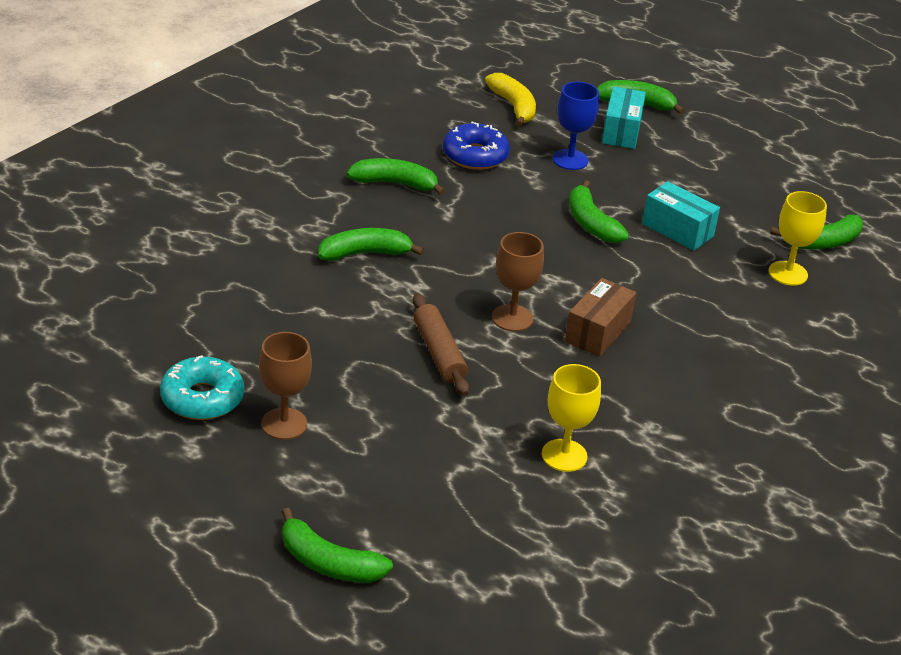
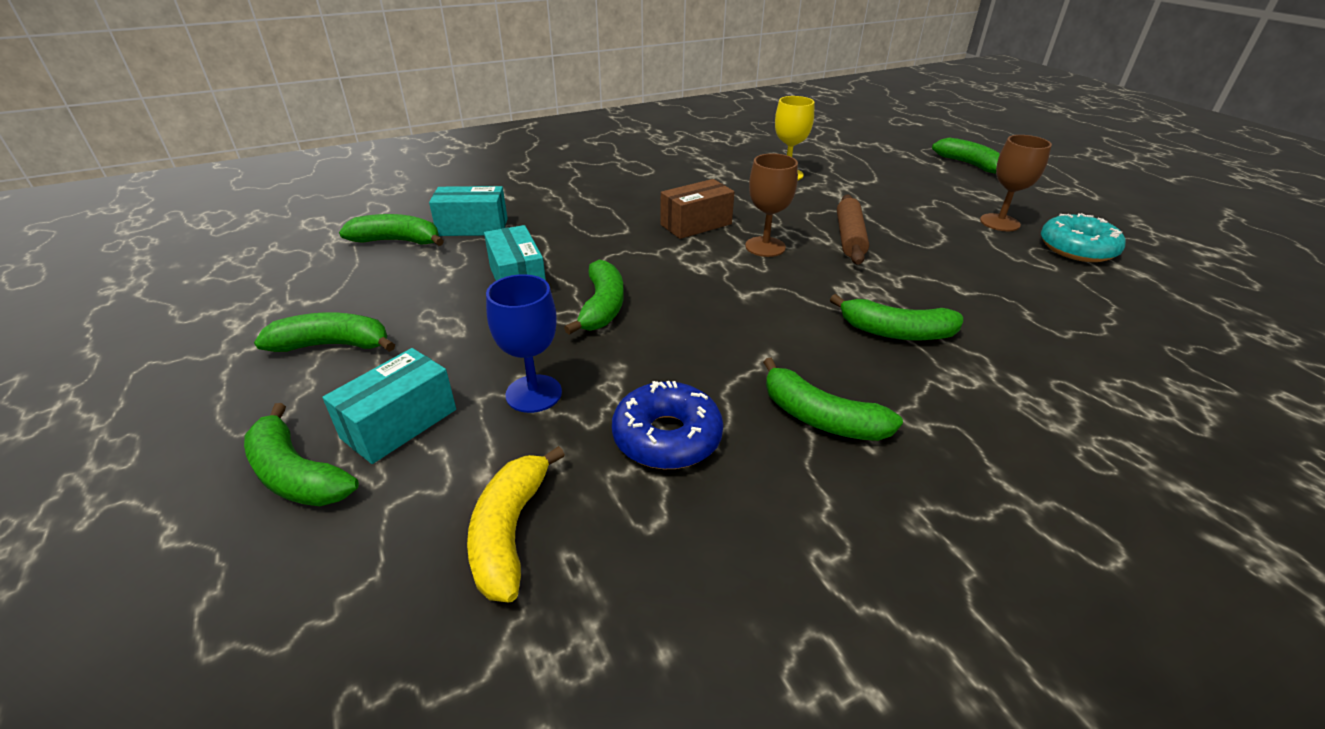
camera: 150 degrees left, 0 degrees up
yellow goblet [769,191,827,286] -> turquoise box [429,186,508,236]
none -> green banana [254,312,395,352]

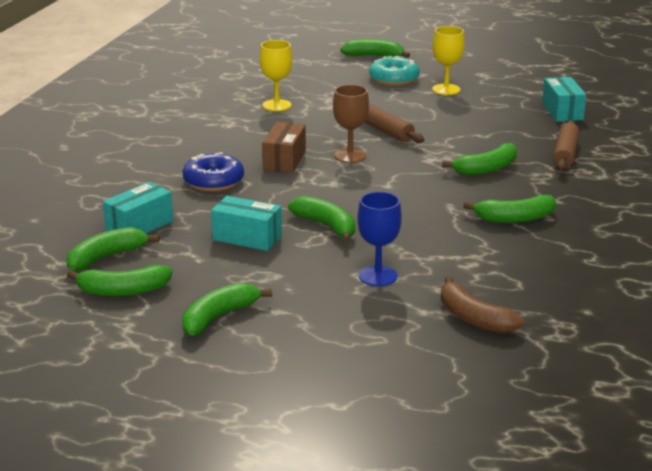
camera: 45 degrees left, 10 degrees down
green banana [244,403,359,506] -> green banana moved to [67,265,172,296]
turquoise box [322,348,456,464] -> turquoise box moved to [542,77,586,122]
yellow banana [467,446,565,602] -> brown banana [441,276,524,333]
blue donut [612,381,723,469] -> blue donut moved to [182,153,244,191]
brown goblet [980,135,1052,231] -> yellow goblet [432,26,465,95]
turquoise donut [1041,213,1125,262] -> turquoise donut moved to [369,56,420,86]
none -> brown rolling pin [553,120,580,171]

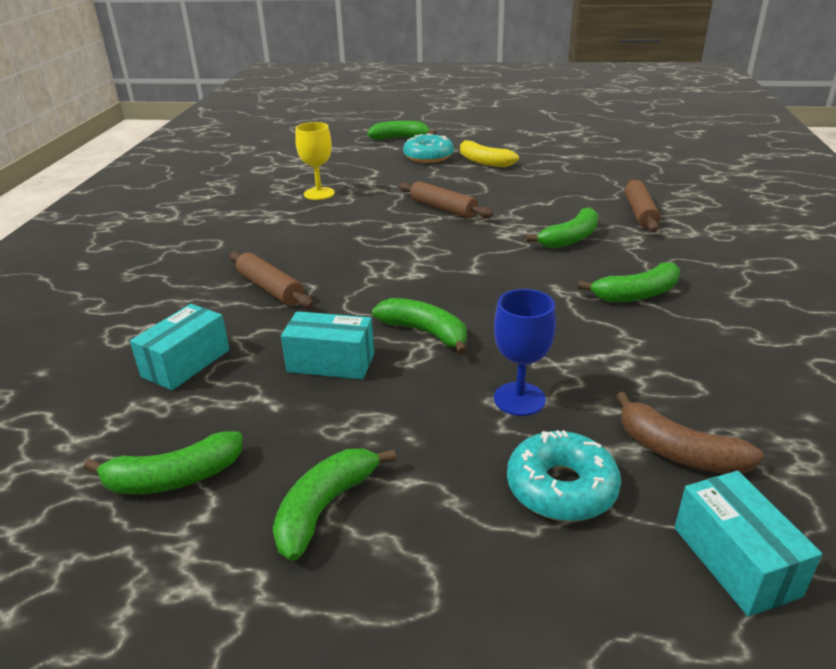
camera: 10 degrees left, 5 degrees up
green banana [66,227,159,271] -> none
blue donut [182,153,244,191] -> brown rolling pin [230,251,314,308]
brown box [262,122,306,173] -> none
brown goblet [333,85,369,163] -> none
yellow goblet [432,26,465,95] -> yellow banana [460,140,519,167]
turquoise box [542,77,586,122] -> turquoise box moved to [674,471,822,617]
none -> turquoise donut [507,430,621,522]

